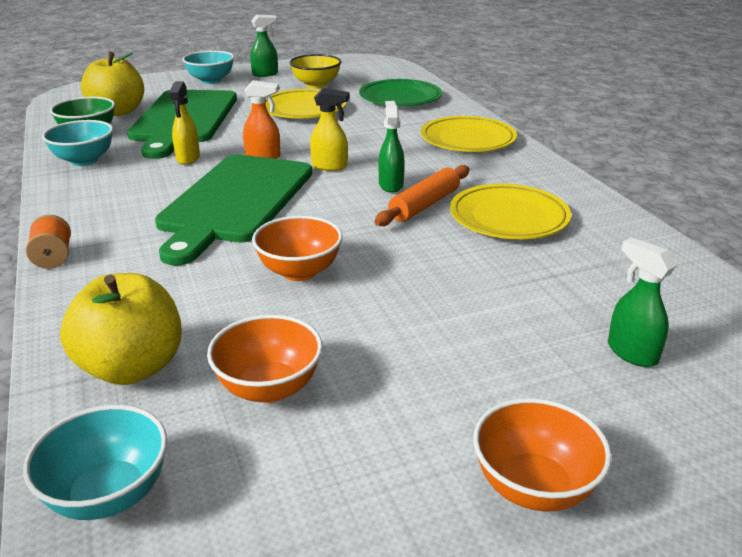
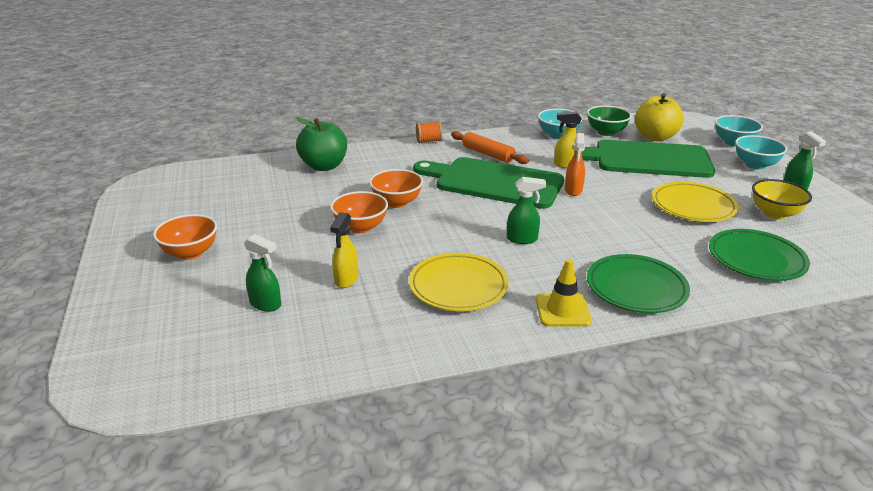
camera: 95 degrees right, 0 degrees up
turquoise bowl [23,405,167,520] -> turquoise bowl moved to [715,115,763,147]
yellow apple [60,273,182,385] -> green apple [296,118,347,171]
orange bowl [207,315,323,403] -> orange bowl moved to [330,191,388,233]
yellow spray bottle [310,88,350,171] -> yellow spray bottle moved to [330,212,358,288]
orange rolling pin [374,165,469,226] -> orange rolling pin moved to [451,131,529,164]
yellow plate [421,116,517,152] -> green plate [587,254,690,313]
green spray bottle [608,237,677,367] -> green spray bottle turned 60 degrees clockwise [244,234,281,312]
none -> yellow traffic cone [536,259,592,326]

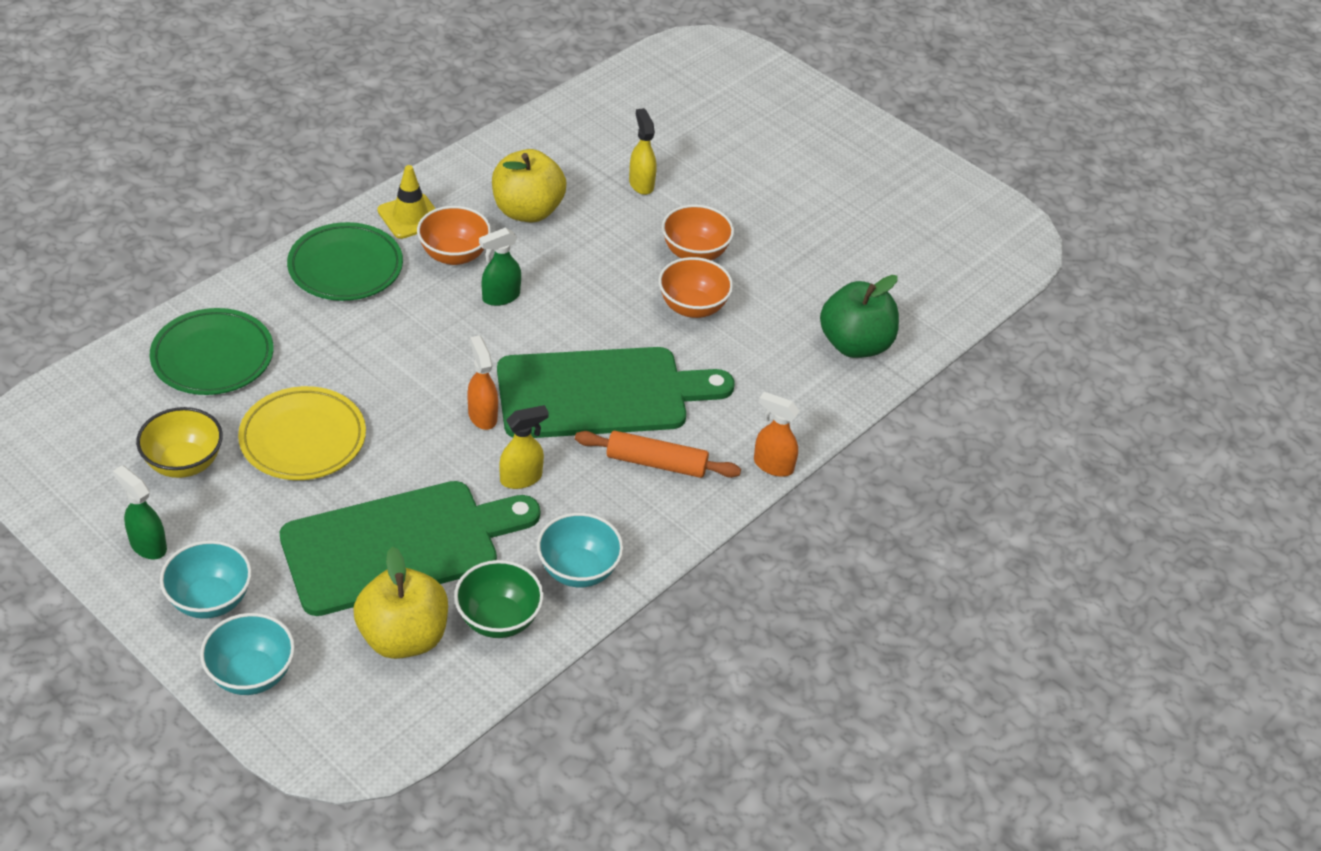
camera: 145 degrees right, 15 degrees up
orange bowl [153,214,217,260] -> orange bowl moved to [417,206,491,265]
green spray bottle [244,234,281,312] -> none
yellow plate [409,253,509,311] -> yellow apple [492,149,567,223]
orange spool [416,121,442,143] -> orange spray bottle [754,392,799,477]

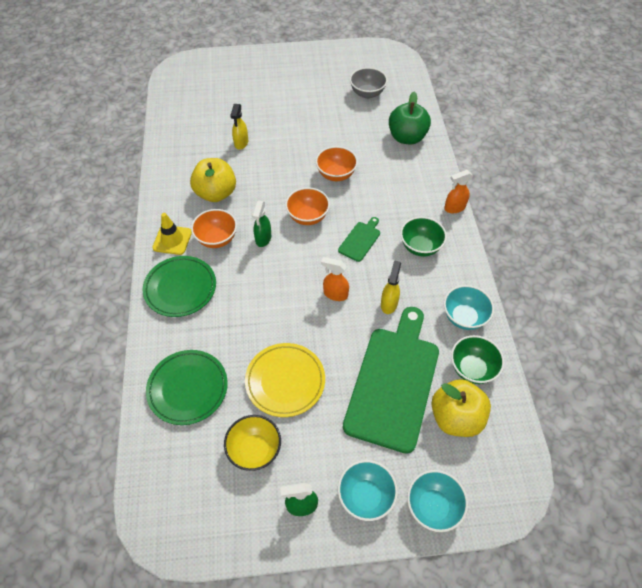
camera: 45 degrees left, 10 degrees up
green cutting board [497,347,734,438] -> green cutting board [338,217,380,262], size x0.43
orange rolling pin [575,431,741,478] -> green bowl [400,217,447,257]
yellow spray bottle [629,108,657,195] -> yellow spray bottle turned 105 degrees counterclockwise [230,104,248,150]
orange bowl [662,204,734,260] -> orange bowl moved to [285,187,330,225]
none -> grey bowl [350,67,387,99]

